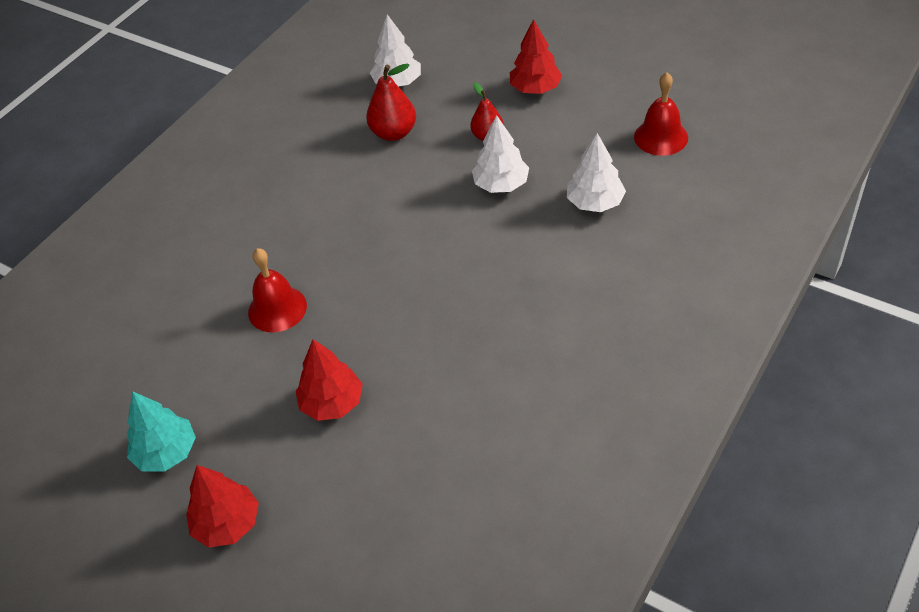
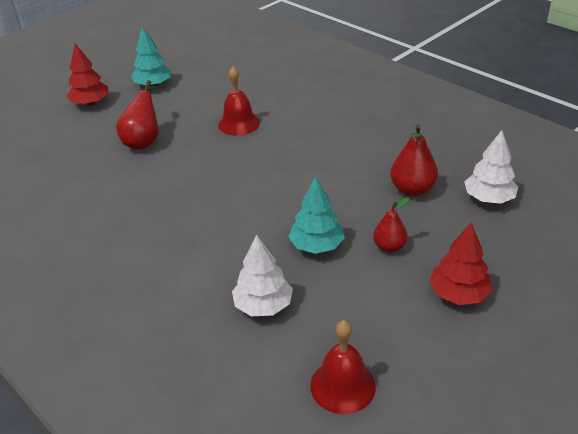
camera: 100 degrees right, 10 degrees down
red tree [295,339,363,421] -> red pear [116,80,159,149]
white tree [472,115,529,193] -> turquoise tree [288,176,345,254]

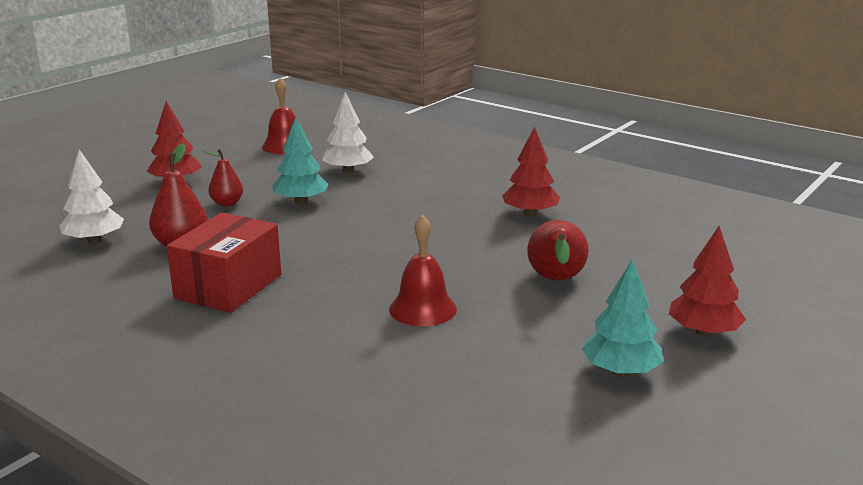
camera: 170 degrees right, 15 degrees down
none -> red box [167,213,281,313]
none -> red tree [502,127,560,216]

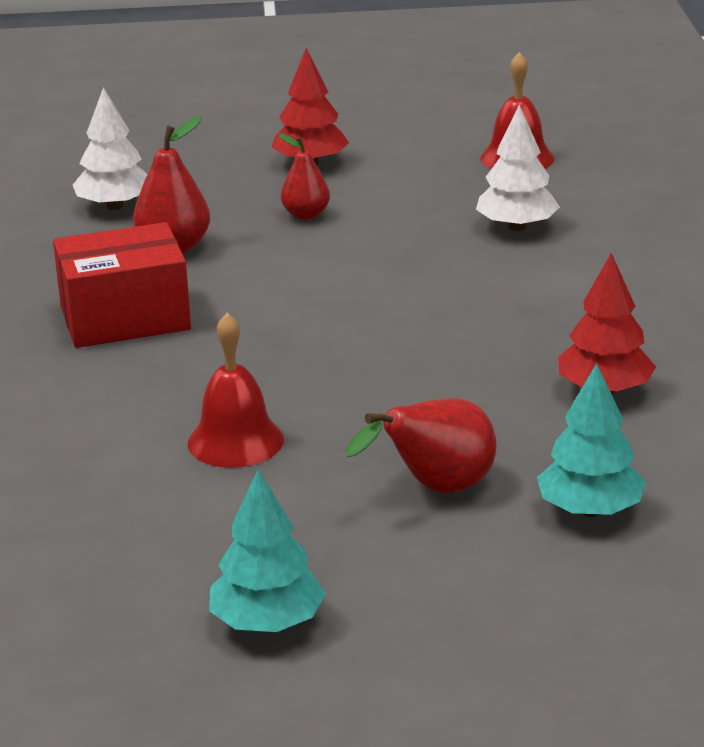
camera: 50 degrees right, 5 degrees up
turquoise tree [272,117,329,204] -> turquoise tree moved to [537,363,646,517]
red tree [669,226,746,337] -> none

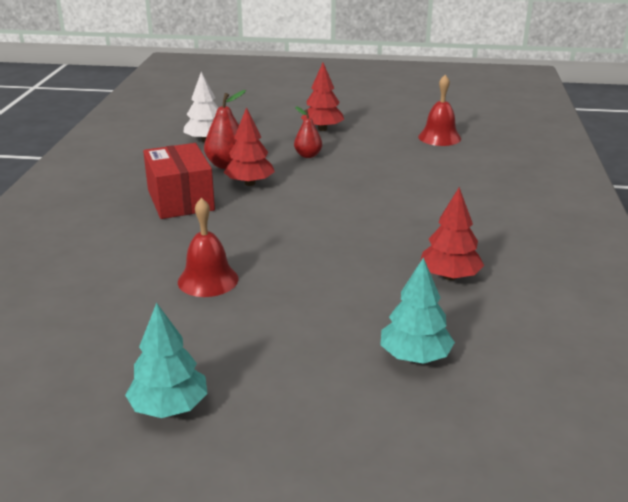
camera: 10 degrees right, 0 degrees up
red box [53,222,191,348] -> red box turned 75 degrees clockwise [143,143,215,219]
red pear [346,398,496,493] -> none
white tree [476,105,560,231] -> none
none -> red tree [223,107,275,186]

